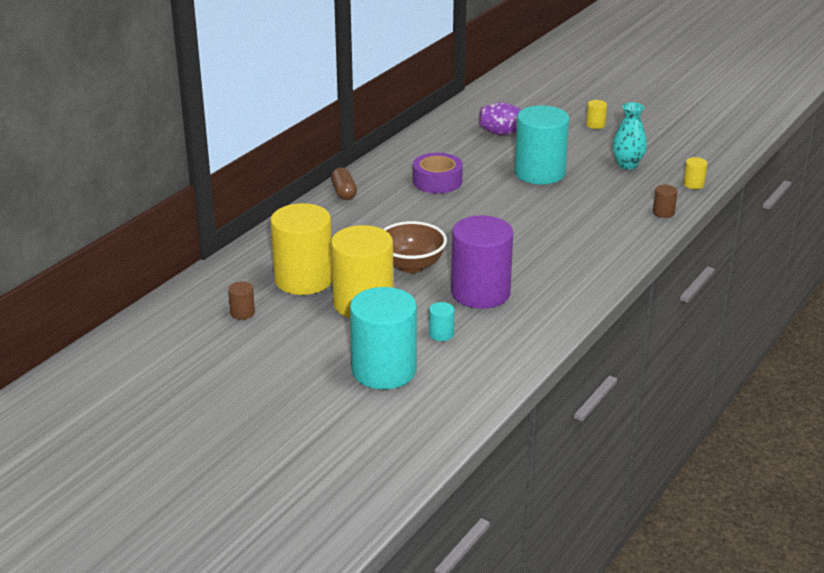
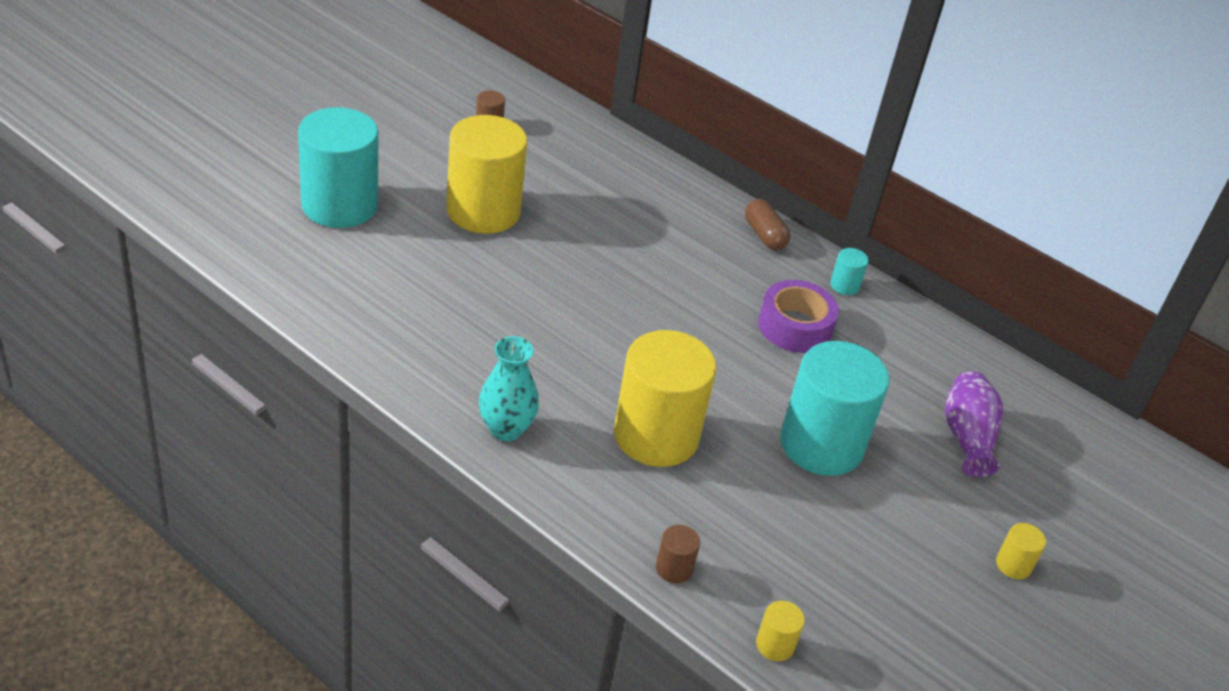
camera: 90 degrees right, 10 degrees up
yellow cylinder [270,203,332,295] -> yellow cylinder moved to [614,330,716,467]
brown capsule [331,168,357,200] -> brown capsule turned 75 degrees clockwise [745,199,790,250]
brown bowl [383,221,447,273] -> none
turquoise cylinder [429,302,454,341] -> turquoise cylinder moved to [830,248,869,295]
purple cylinder [451,215,513,309] -> none
turquoise vase [612,102,647,170] -> turquoise vase moved to [479,336,539,441]

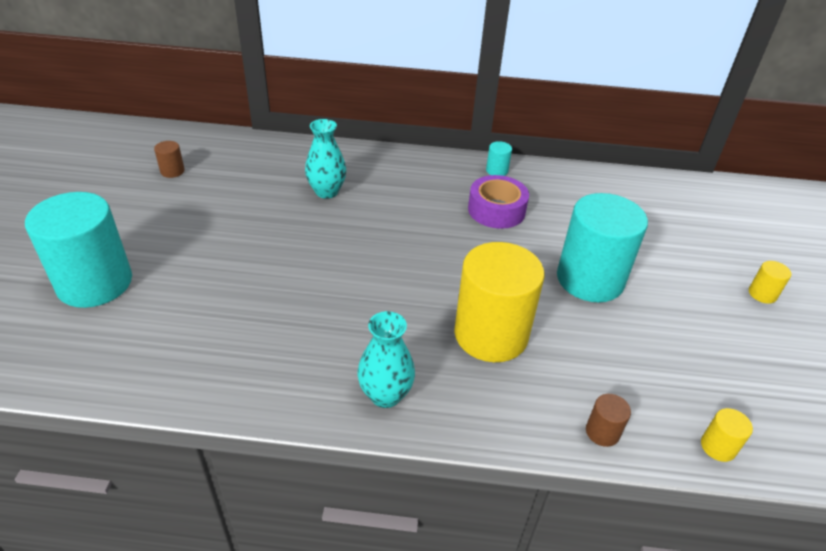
camera: 30 degrees left, 0 degrees up
yellow cylinder [446,115,527,234] -> none
brown capsule [745,199,790,250] -> none
purple vase [945,371,1003,477] -> none
none -> turquoise vase [305,119,346,199]

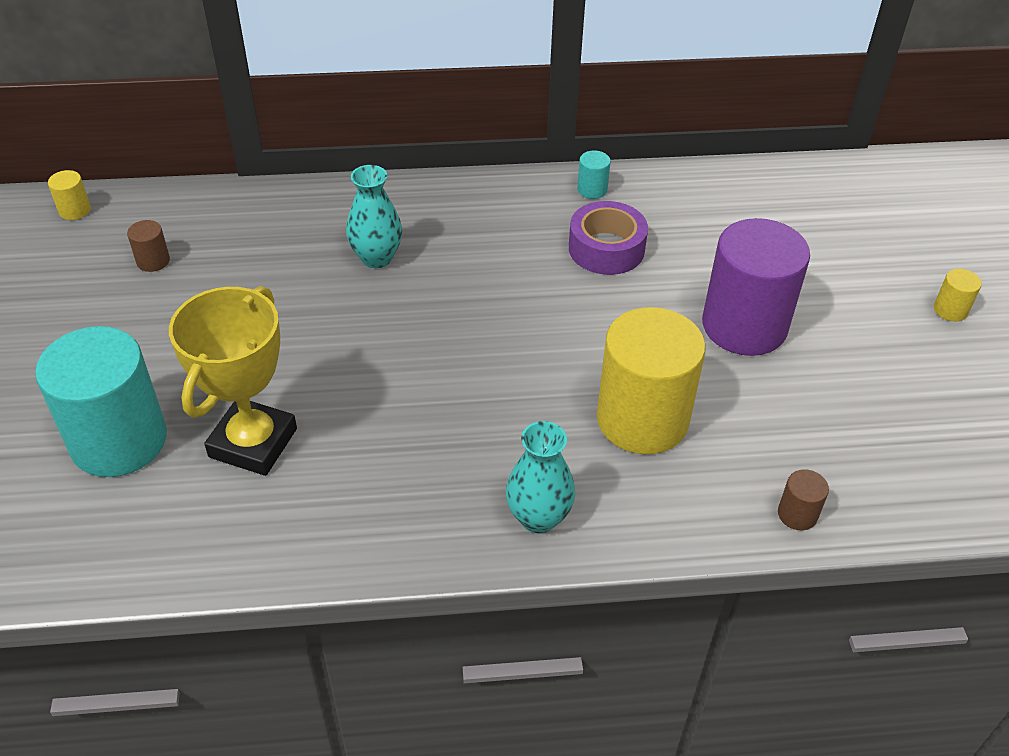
camera: 10 degrees left, 5 degrees up
turquoise cylinder [557,193,648,302] -> purple cylinder [702,218,810,356]
yellow cylinder [701,408,753,462] -> yellow cylinder moved to [48,170,91,220]
none -> yellow trophy [169,286,297,476]

